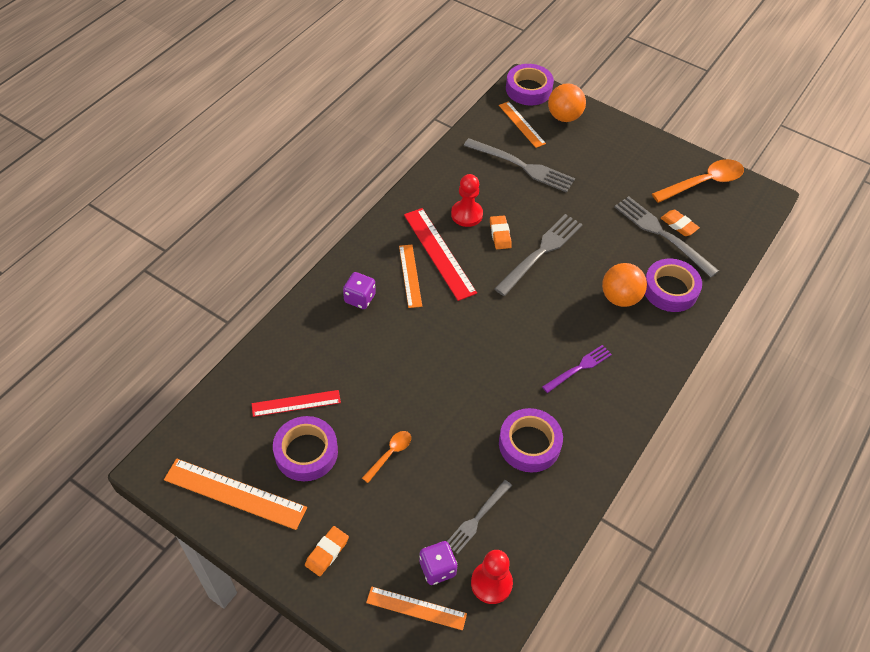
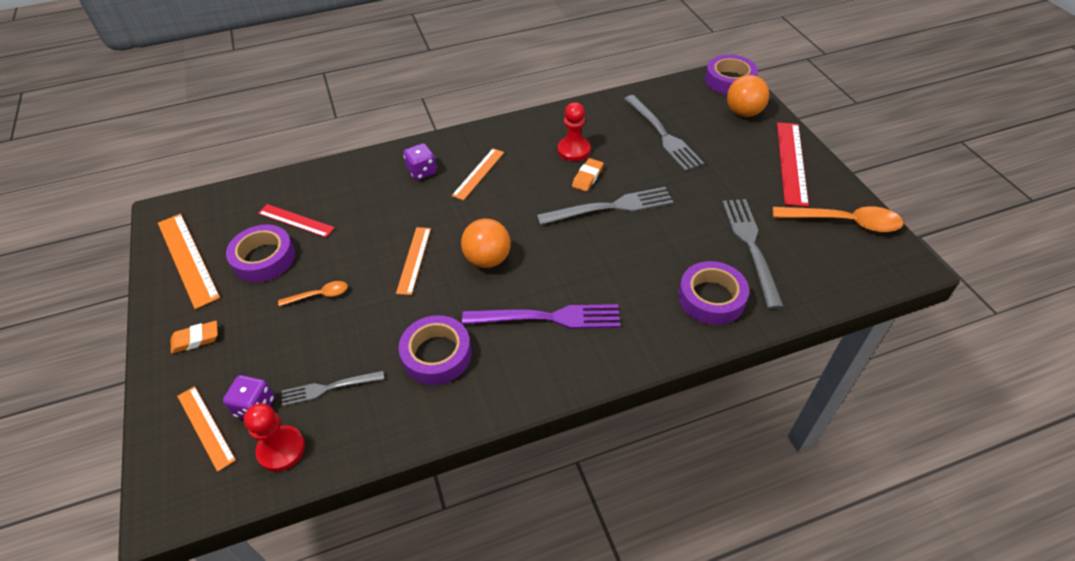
camera: 40 degrees right, 5 degrees down
red ruler [404,208,477,301] -> red ruler moved to [777,122,809,207]
orange ruler [499,101,546,148] -> orange ruler moved to [396,227,431,295]
purple fork [542,345,612,393] -> purple fork [462,304,620,329], size x1.66
orange ball [602,263,647,307] -> orange ball moved to [461,219,511,268]
orange eraser [661,210,700,236] -> none

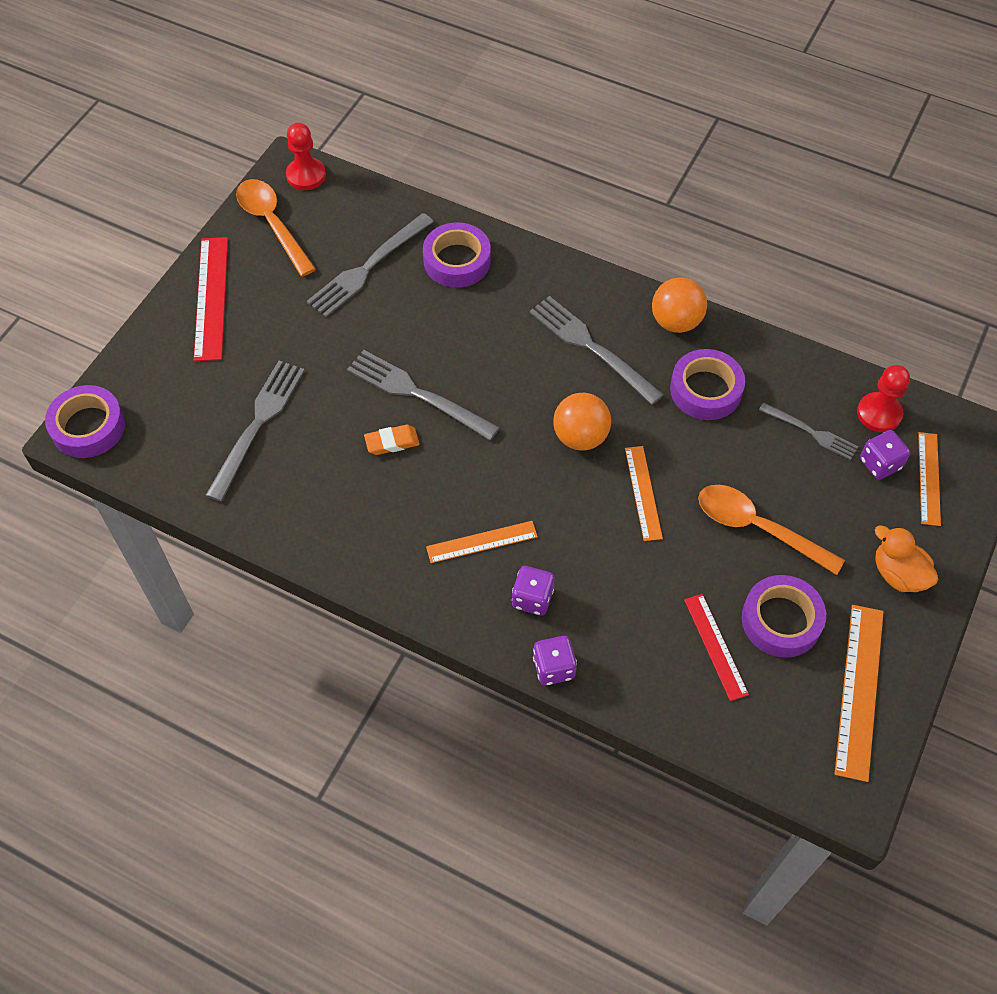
camera: 135 degrees left, 10 degrees up
orange eraser [171,321,218,354] -> orange duck [875,525,938,592]
orange spoon [278,281,348,306] -> orange spoon [698,485,845,575], size x1.91
orange ruler [396,227,431,295] -> orange ruler turned 60 degrees counterclockwise [625,446,663,541]
purple fork [462,304,620,329] -> grey fork [530,296,664,405]
red pawn [558,102,591,161] -> red pawn moved to [286,123,326,190]
orange ball [727,75,769,117] -> orange ball moved to [652,277,707,333]
red ruler [777,122,809,207] -> red ruler turned 60 degrees counterclockwise [194,237,228,361]
none -> purple dice [533,636,577,685]

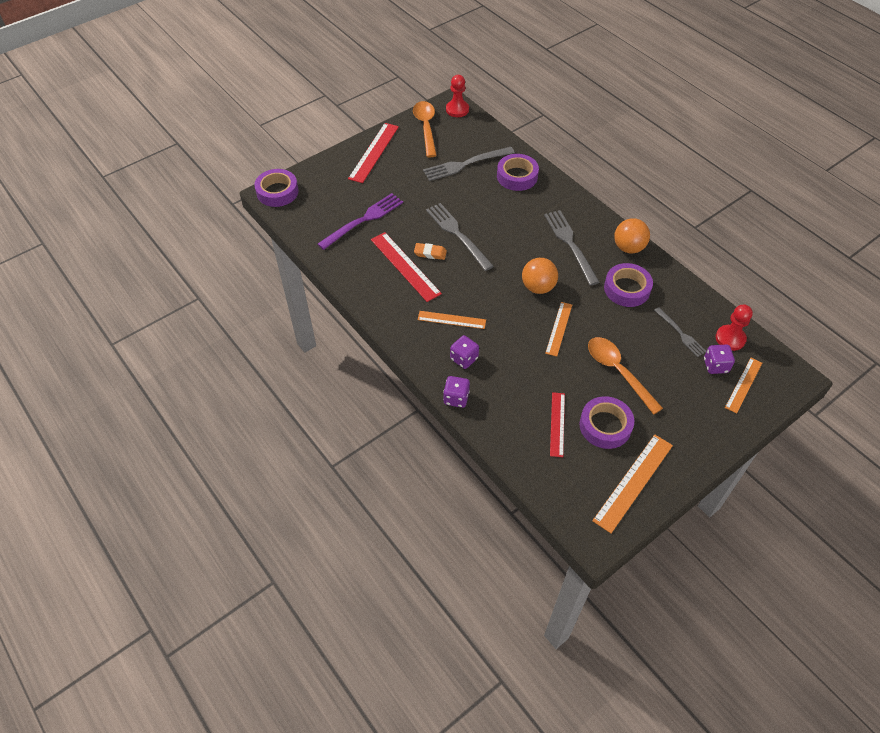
camera: 25 degrees right, 5 degrees down
grey fork [205,361,305,502] -> purple fork [318,193,403,250]
orange duck [875,525,938,592] -> none
none -> red ruler [371,232,442,302]

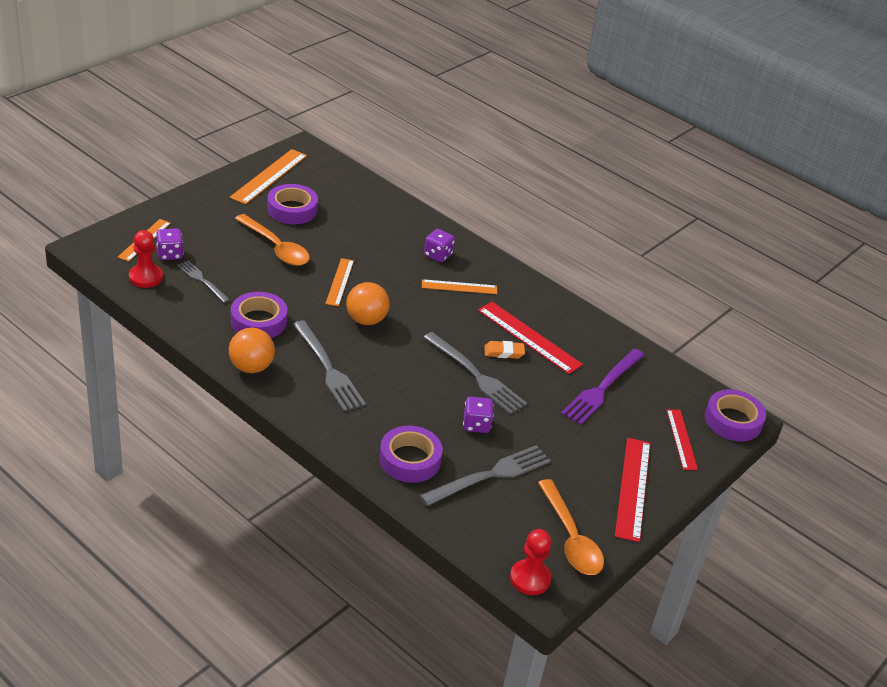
camera: 165 degrees right, 15 degrees down
purple dice [443,376,470,408] -> purple dice moved to [463,397,494,433]
red ruler [550,392,565,457] -> red ruler moved to [667,409,698,470]

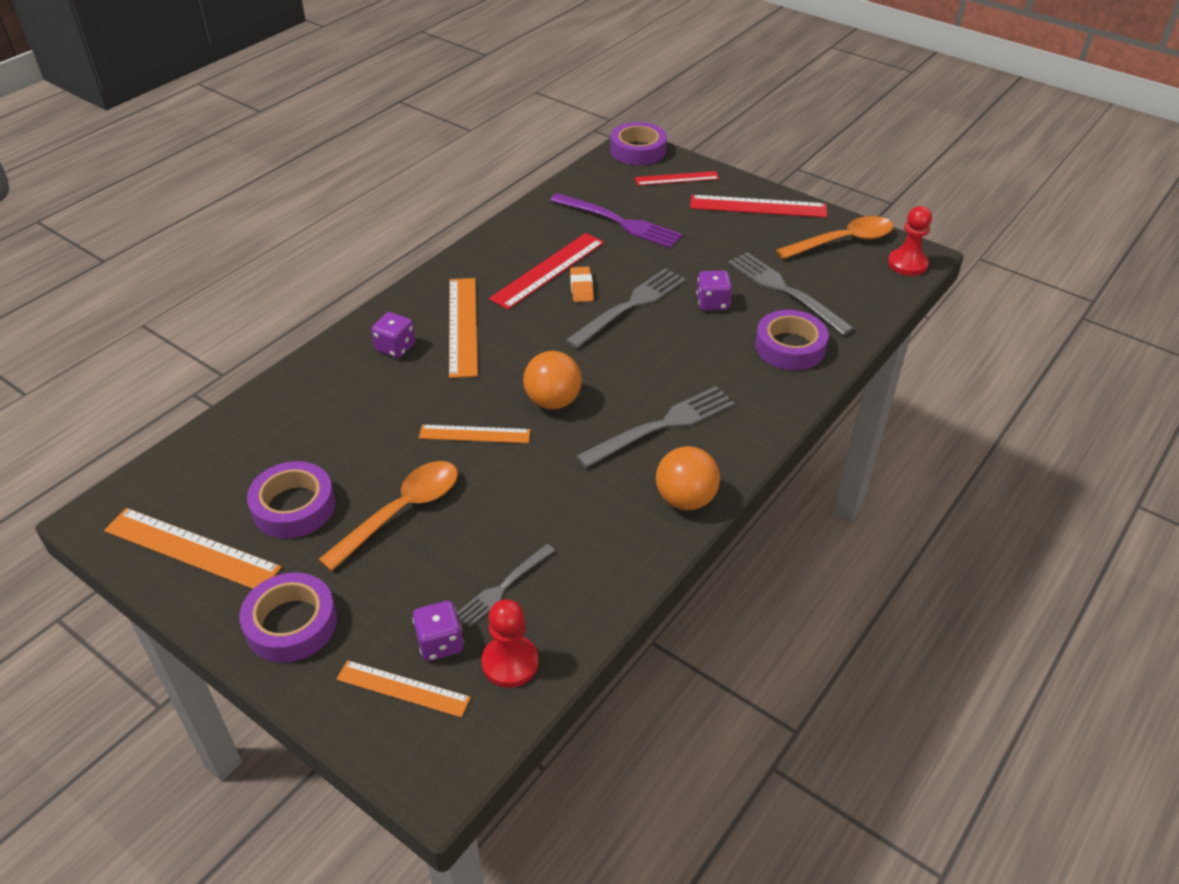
camera: 90 degrees left, 5 degrees up
purple tape [231,292,287,338] -> purple tape moved to [239,572,337,663]
orange ruler [422,279,497,294] -> orange ruler [449,278,478,378], size x1.57

